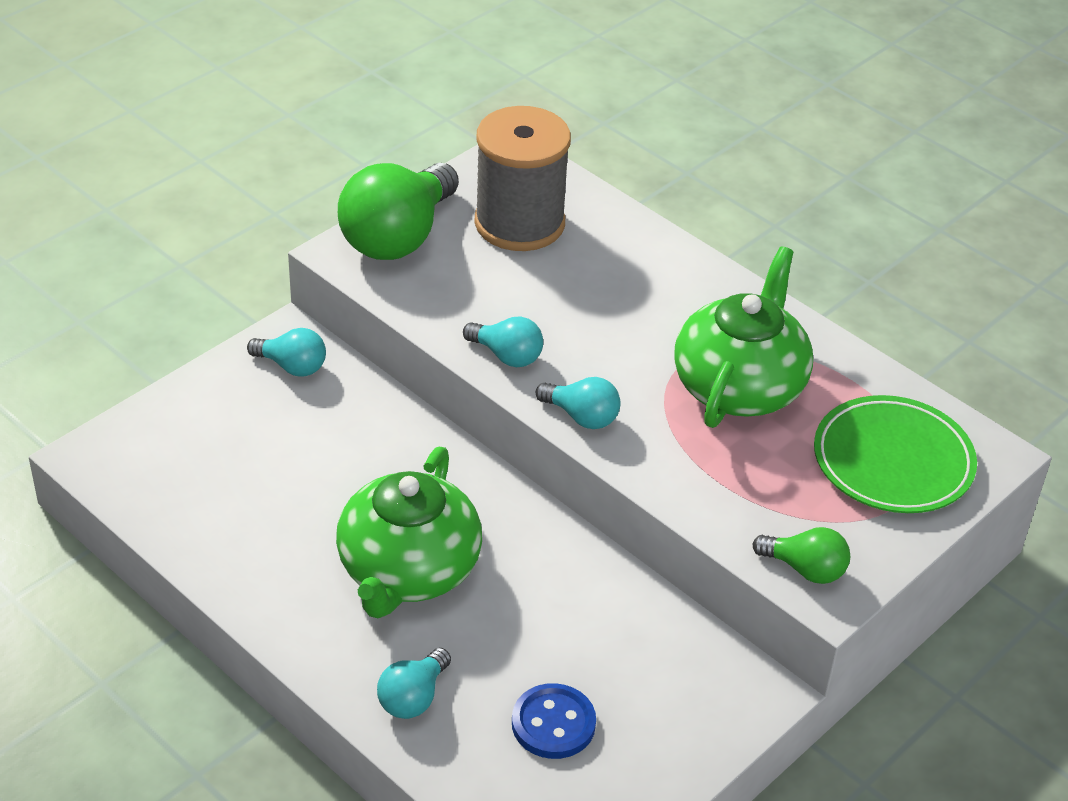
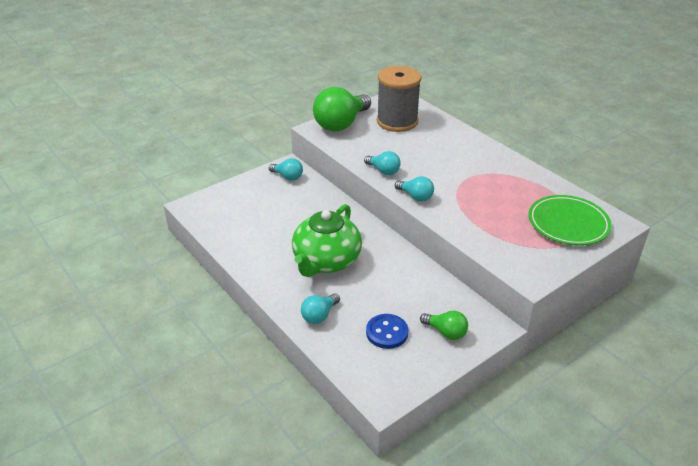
camera: 10 degrees right, 5 degrees down
green teapot [674,246,813,428] -> none
green light bulb [753,527,850,584] -> green light bulb moved to [420,311,468,340]

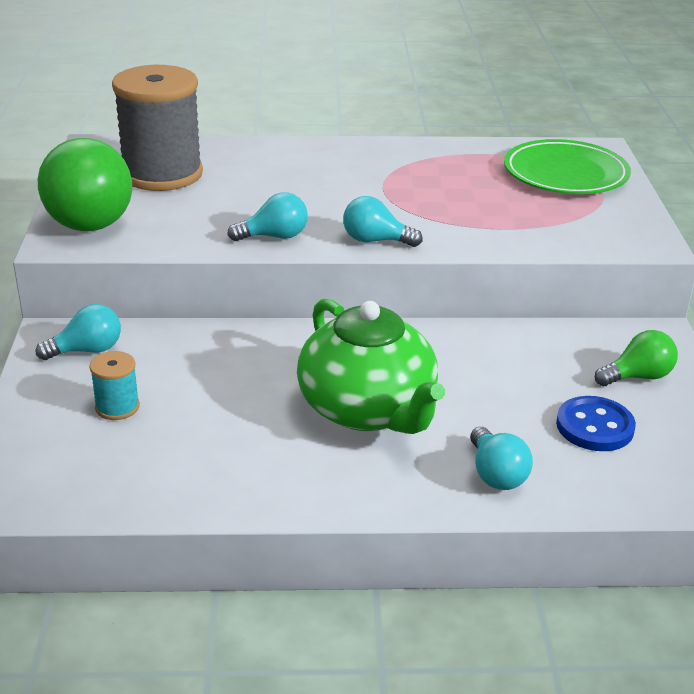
camera: 55 degrees left, 5 degrees down
turquoise light bulb [395,176,434,202] -> turquoise light bulb turned 150 degrees counterclockwise [343,196,423,247]
none -> turquoise spool [89,351,140,420]

